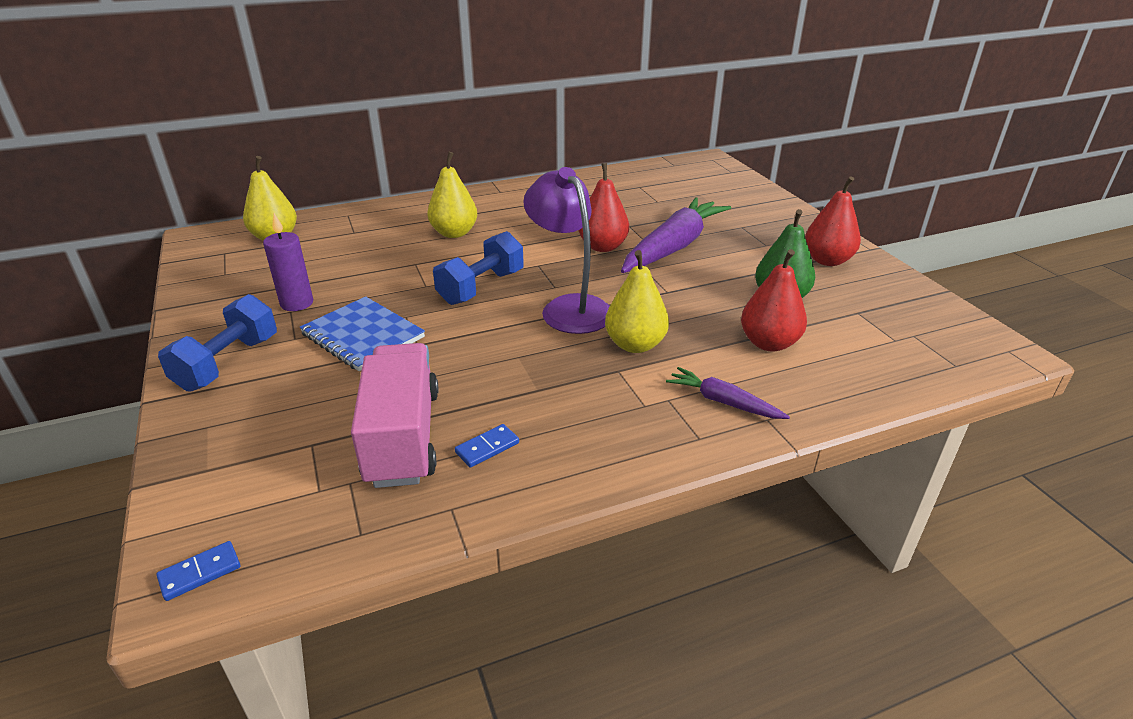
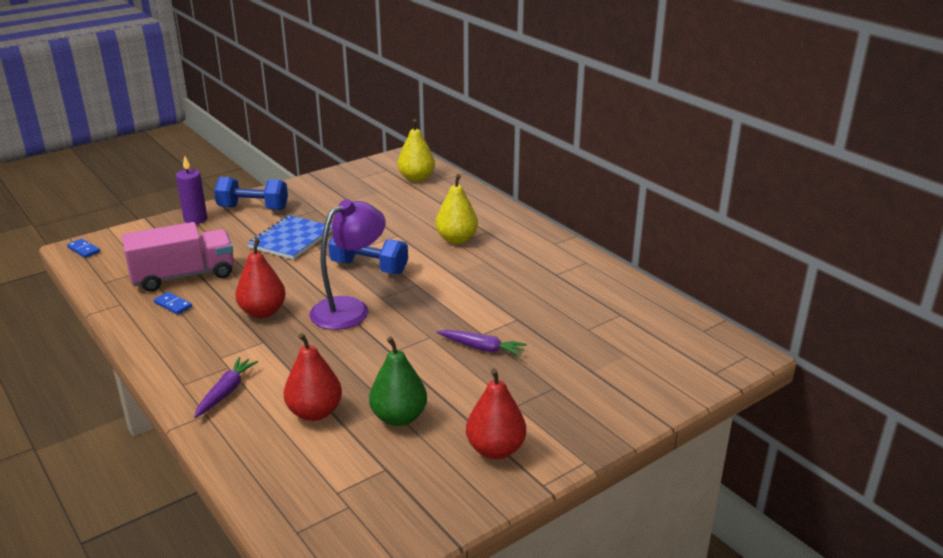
camera: 75 degrees right, 5 degrees down
purple candle [263,213,313,311] -> purple candle moved to [176,156,207,224]
red pear [579,163,629,252] -> red pear moved to [235,238,286,318]
yellow pear [605,250,669,353] -> none
purple carrot [621,197,731,273] -> purple carrot [437,330,527,356], size x0.49

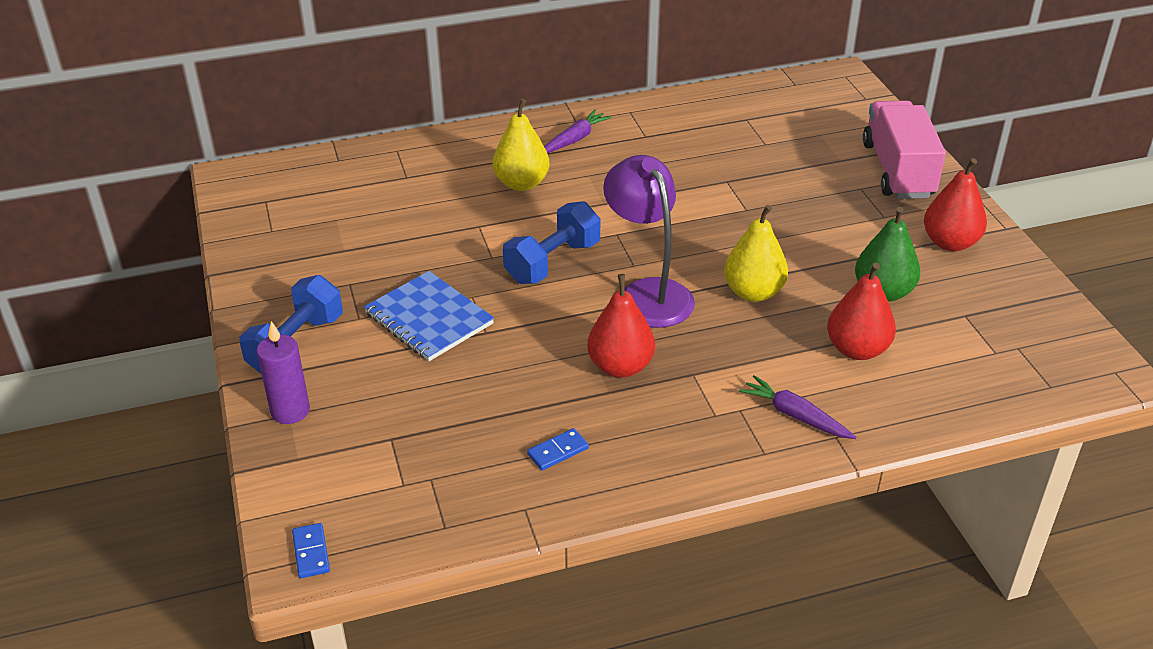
camera: 70 degrees left, 10 degrees up
blue domino [67,239,100,258] -> blue domino turned 75 degrees counterclockwise [292,523,330,578]
pink truck [122,222,234,292] -> pink truck moved to [863,100,946,199]
yellow pear [397,119,435,182] -> yellow pear moved to [724,205,788,302]
purple carrot [437,330,527,356] -> purple carrot moved to [544,110,612,153]

